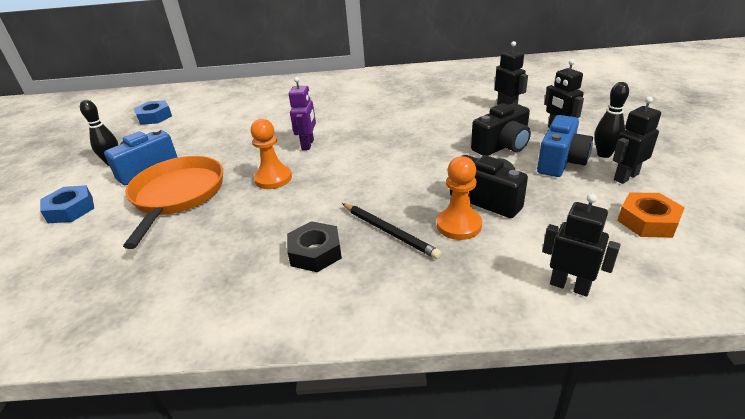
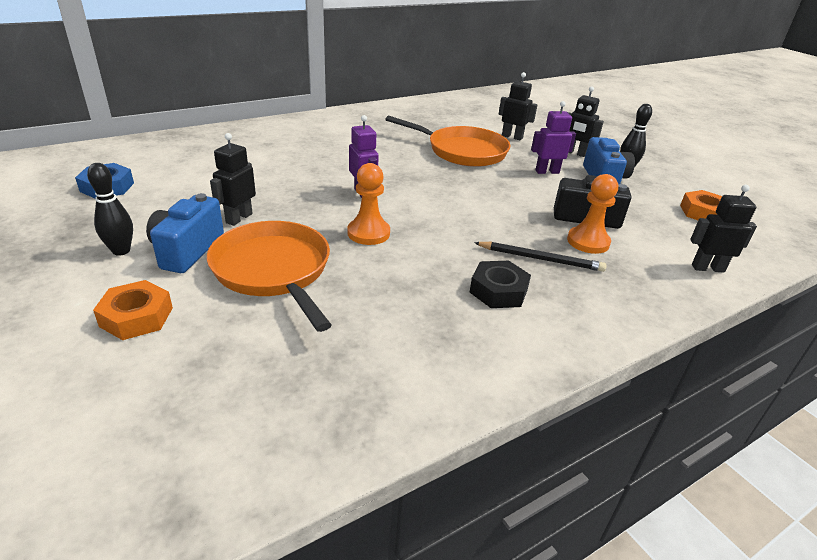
camera: 35 degrees left, 0 degrees up
blue nut [40,185,94,223] -> orange nut [93,280,173,340]
black camera [471,103,531,156] -> purple robot [531,101,576,174]
black robot [613,96,661,184] -> black robot moved to [210,133,256,226]
none -> orange pan [385,115,510,167]

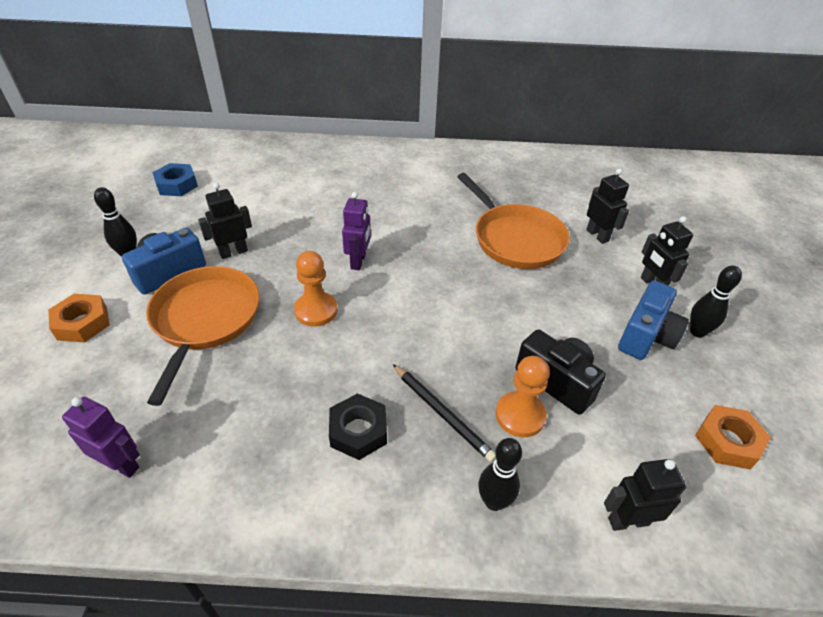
camera: 35 degrees right, 10 degrees up
purple robot [531,101,576,174] -> purple robot moved to [62,397,140,478]
black robot [690,185,757,273] -> black robot turned 45 degrees counterclockwise [604,459,686,531]
none -> black bowling pin [478,438,522,511]

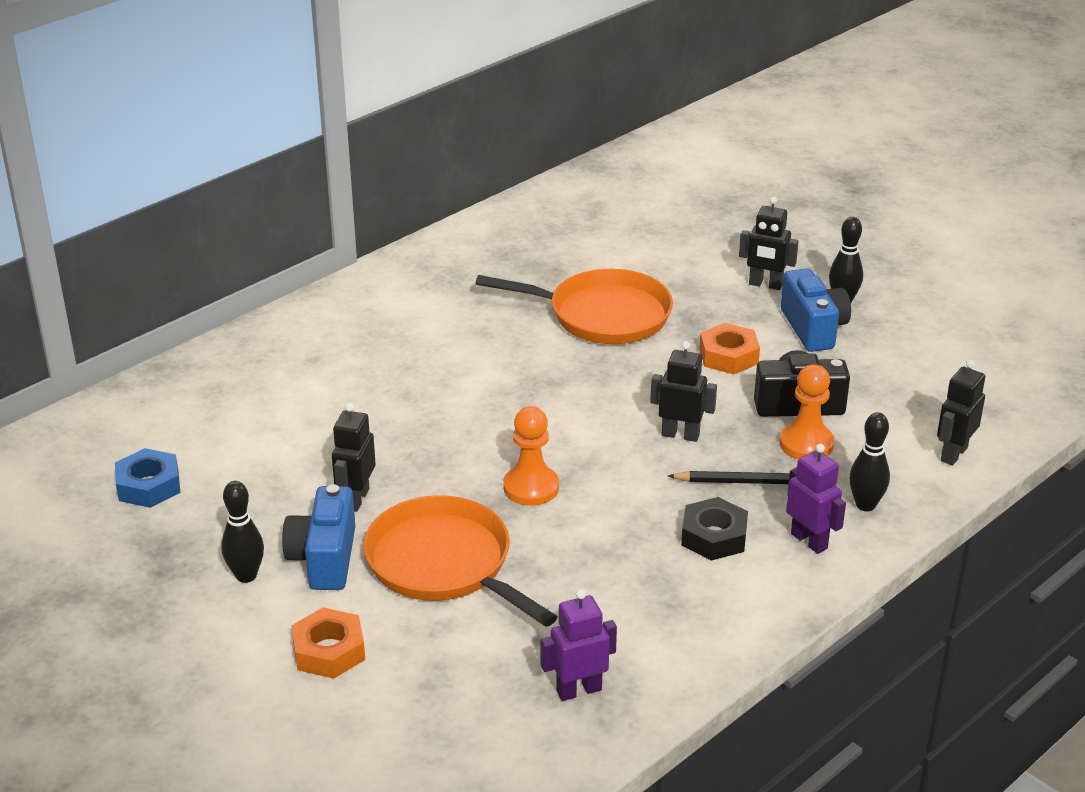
camera: 45 degrees left, 10 degrees down
purple robot [342,192,371,270] -> purple robot moved to [786,444,846,554]
black robot [586,168,629,244] -> black robot moved to [650,341,717,442]
orange nut [695,405,771,469] -> orange nut moved to [699,323,760,374]

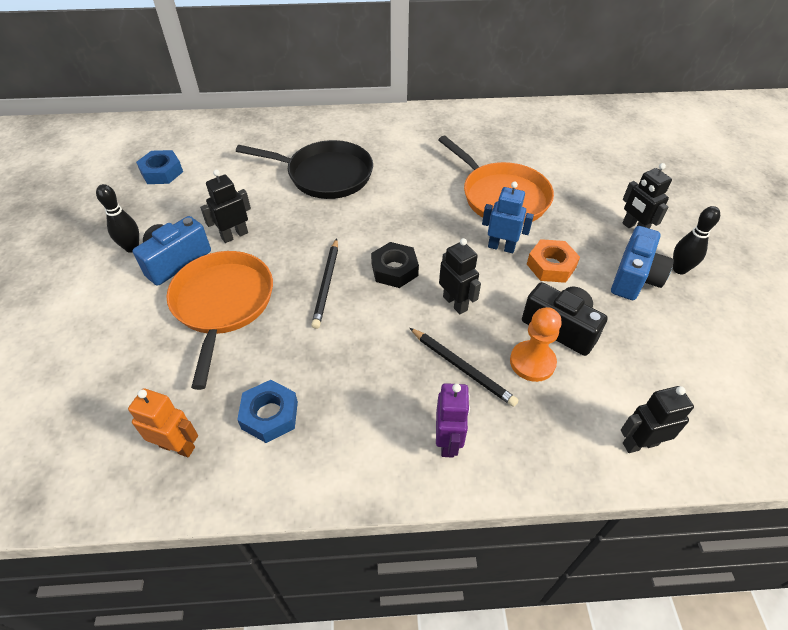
camera: 40 degrees right, 15 degrees up
orange nut [291,607,365,679] -> none
orange pawn [503,406,559,506] -> black pencil [311,238,338,329]
purple robot [541,589,617,701] -> orange robot [128,388,198,457]
black nut [681,497,748,561] -> black nut moved to [371,242,419,288]
black bowling pin [849,412,890,511] -> none
none -> black pan [236,140,373,199]
none -> blue nut [237,380,298,443]
none -> blue robot [482,181,534,253]

